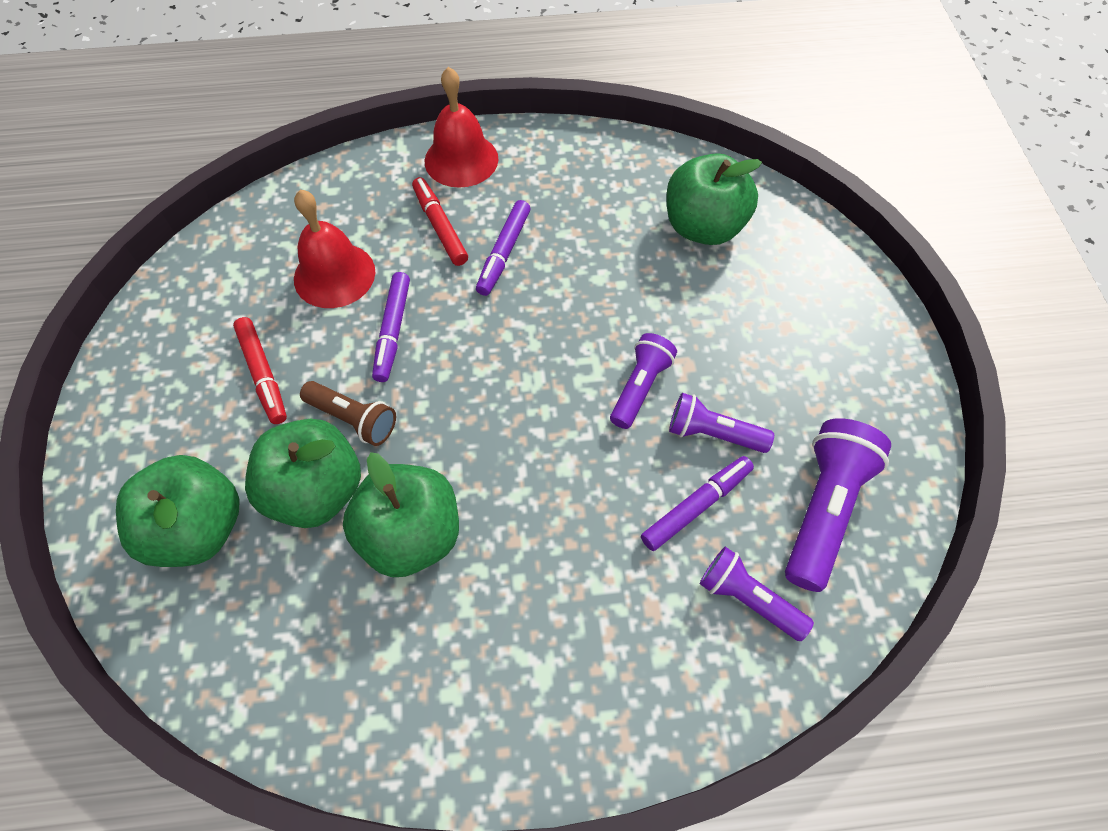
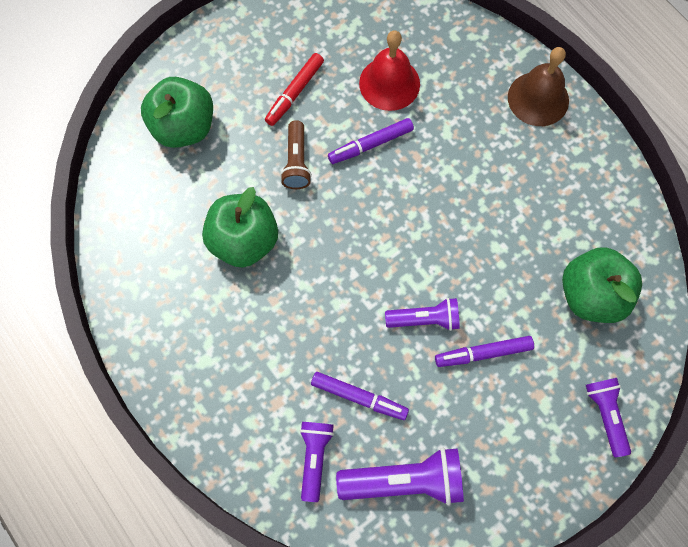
camera: 60 degrees right, 10 degrees up
green apple [245,419,361,528] -> none
red marker [412,177,468,266] -> none
red bell [425,67,498,188] -> brown bell [508,47,569,126]
purple marker [476,200,530,296] -> purple marker moved to [435,336,534,367]
purple flashlight [669,393,774,453] -> purple flashlight moved to [586,378,631,457]

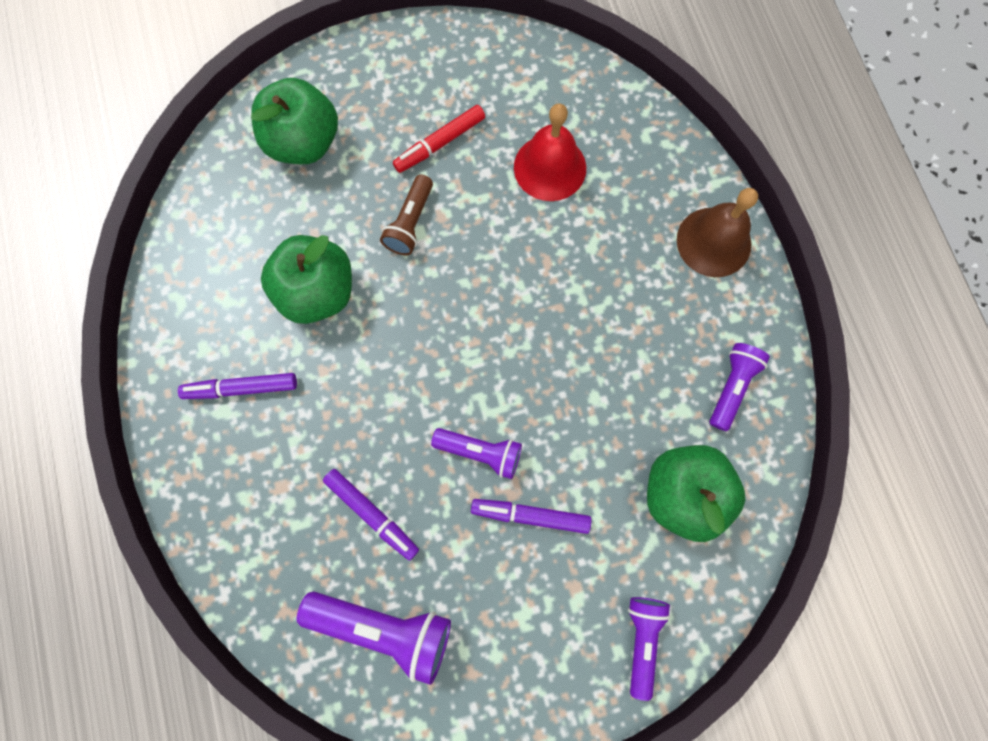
camera: 20 degrees right, 5 degrees up
purple flashlight [300,422,334,502] -> purple flashlight moved to [710,343,770,431]
purple marker [328,118,414,164] -> purple marker moved to [178,373,297,399]

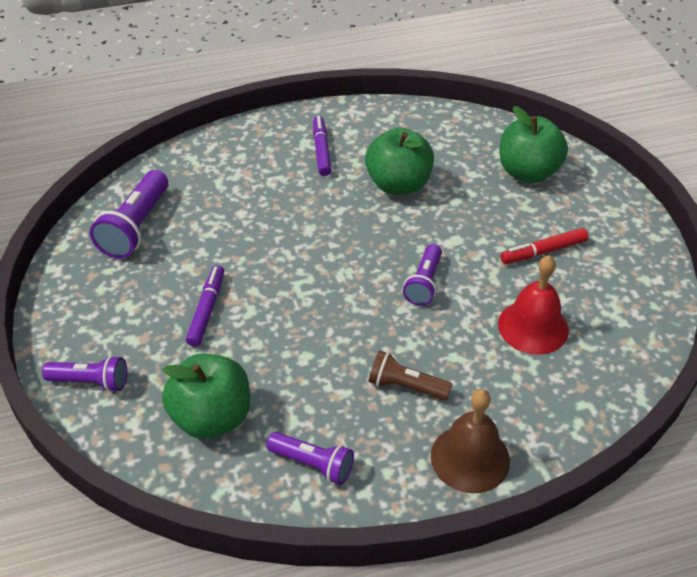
camera: 90 degrees right, 30 degrees down
purple marker [323,469,419,561] -> none
brown flashlight [380,174,433,255] -> brown flashlight moved to [369,350,452,400]
red marker [393,105,485,173] -> red marker turned 75 degrees counterclockwise [500,228,589,264]
purple flashlight [431,428,522,479] -> purple flashlight moved to [403,244,442,306]

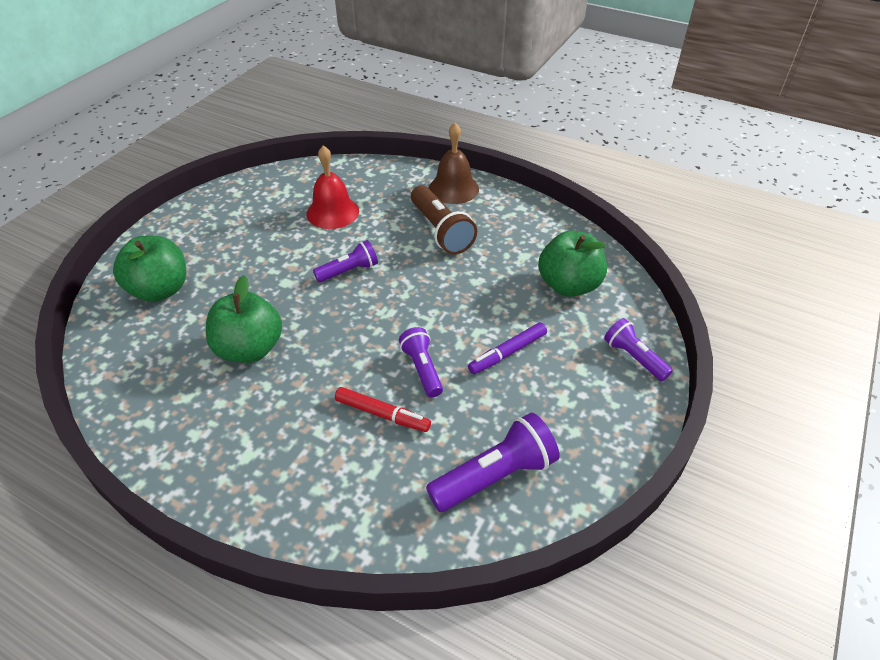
camera: 135 degrees left, 0 degrees up
purple flashlight [266,432,354,485] -> purple flashlight moved to [399,327,443,397]
purple marker [313,116,331,176] -> none
brown flashlight [369,350,452,400] -> brown flashlight [411,185,477,254], size x1.58
red marker [500,228,589,264] -> red marker moved to [335,387,431,432]

